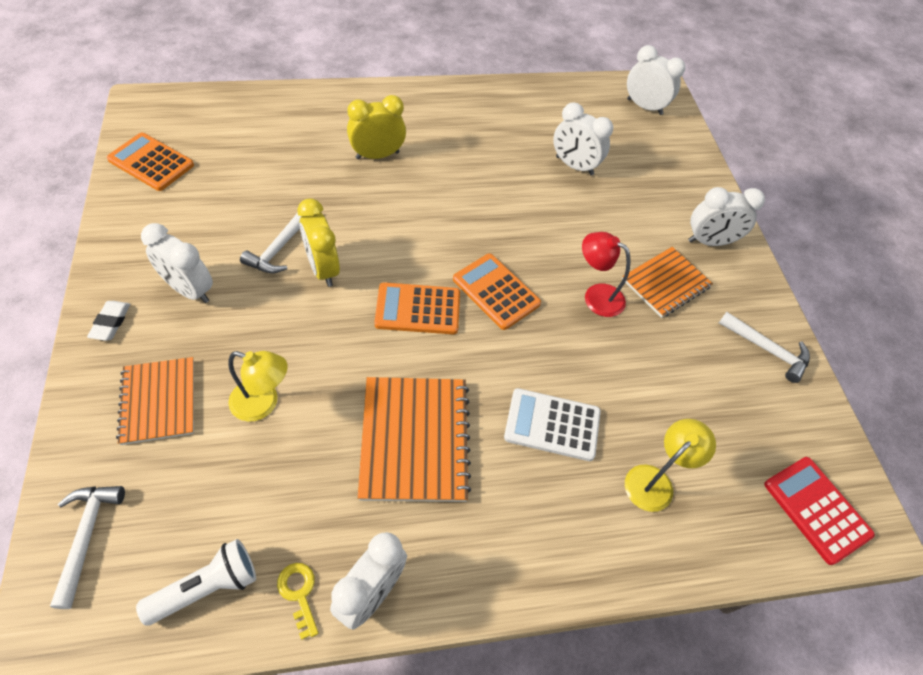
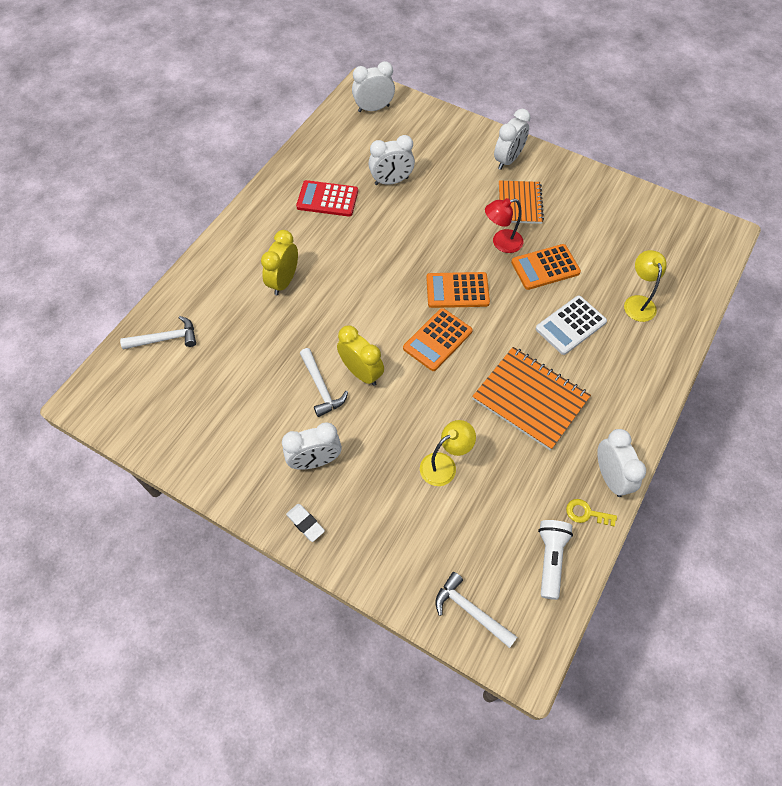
camera: 45 degrees left, 5 degrees up
orange calculator [107,133,194,191] -> orange calculator moved to [511,244,581,290]
orange notebook [116,357,194,445] -> none
yellow clock [297,198,340,287] -> yellow clock turned 150 degrees counterclockwise [337,325,384,386]
white hammer [719,312,810,383] -> white hammer moved to [120,316,196,350]
red calculator [764,457,875,565] -> red calculator moved to [296,180,358,217]

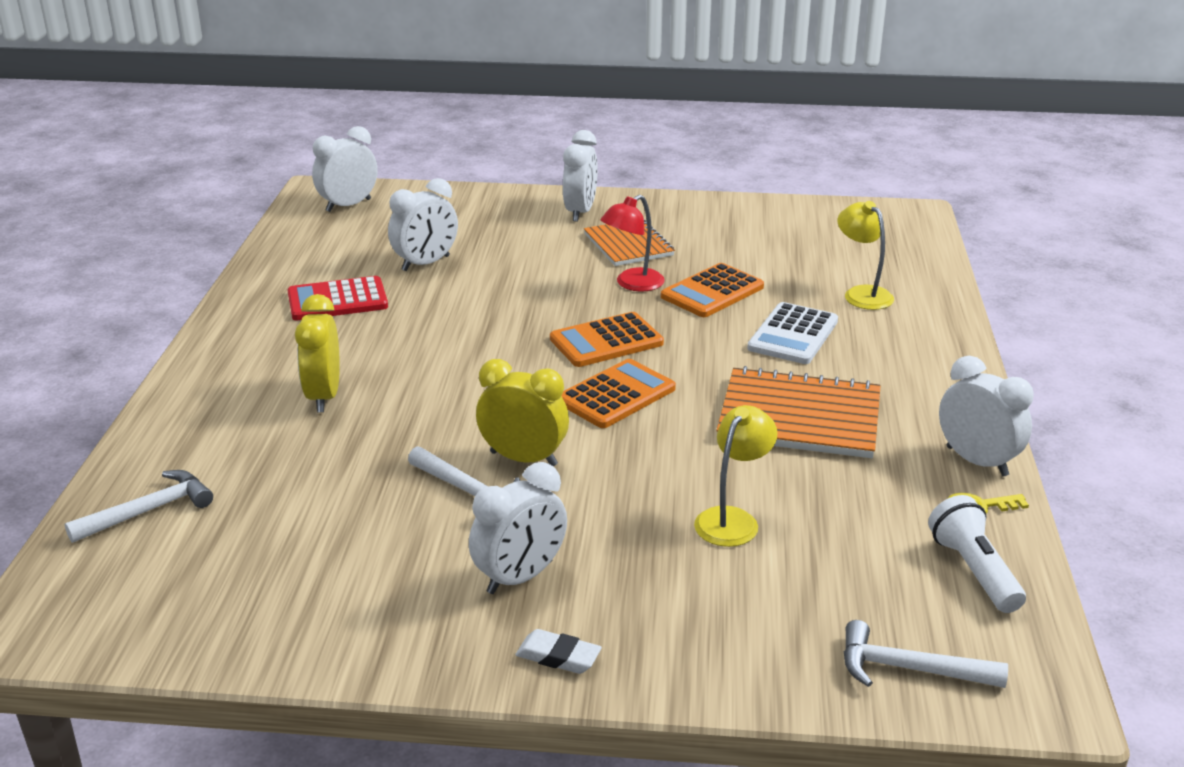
camera: 25 degrees left, 30 degrees down
orange calculator [403,308,473,371] -> orange calculator turned 150 degrees counterclockwise [562,359,676,428]

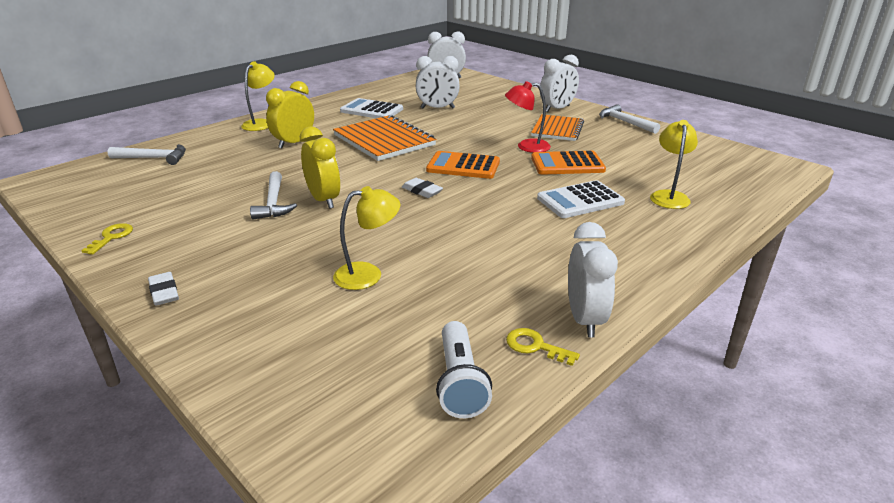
camera: 40 degrees right, 0 degrees up
red calculator [287,276,388,320] -> white calculator [340,98,403,118]
white clock [469,462,567,594] -> none
orange calculator [562,359,676,428] -> white eraser [402,178,443,198]
orange notebook [716,366,881,458] -> orange notebook moved to [333,115,437,161]
white hammer [844,620,1008,688] -> white hammer moved to [599,104,660,134]
white flashlight [928,495,1026,613] -> white flashlight turned 150 degrees clockwise [436,321,492,418]
none -> yellow key [81,223,133,255]
none -> yellow lamp [241,61,275,131]

